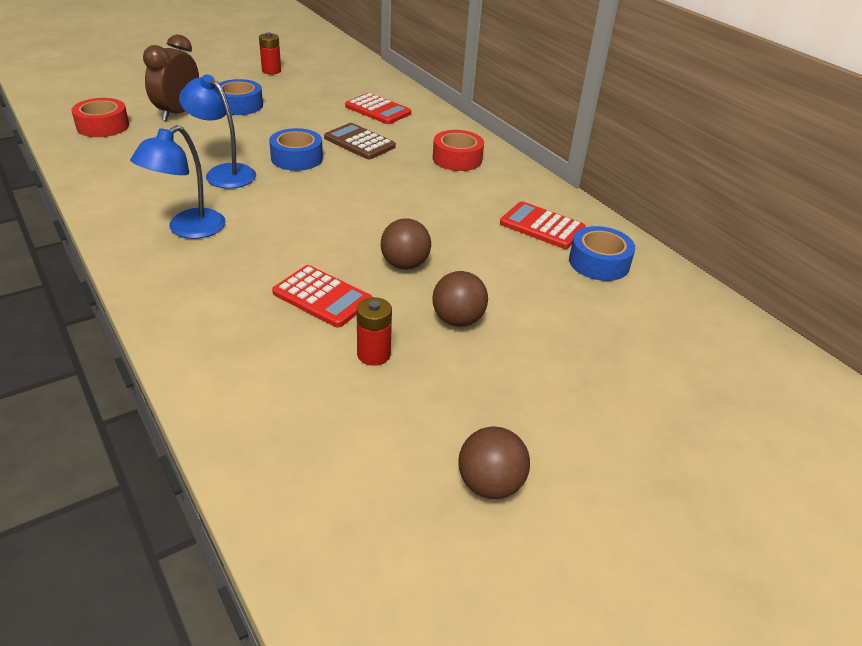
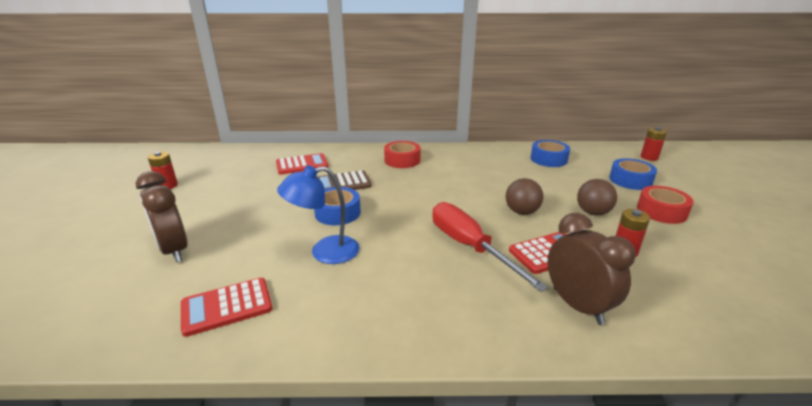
camera: 55 degrees left, 10 degrees down
red tape [71,98,129,137] -> red tape moved to [637,186,694,224]
blue lamp [130,125,226,239] -> none
blue tape [219,79,263,115] -> blue tape moved to [609,158,657,190]
brown ball [458,426,530,499] -> none
red calculator [500,201,586,249] -> red calculator moved to [181,278,273,337]
none -> red screwdriver [432,202,548,292]
none -> brown clock [548,213,636,325]
none -> red battery [641,127,667,161]

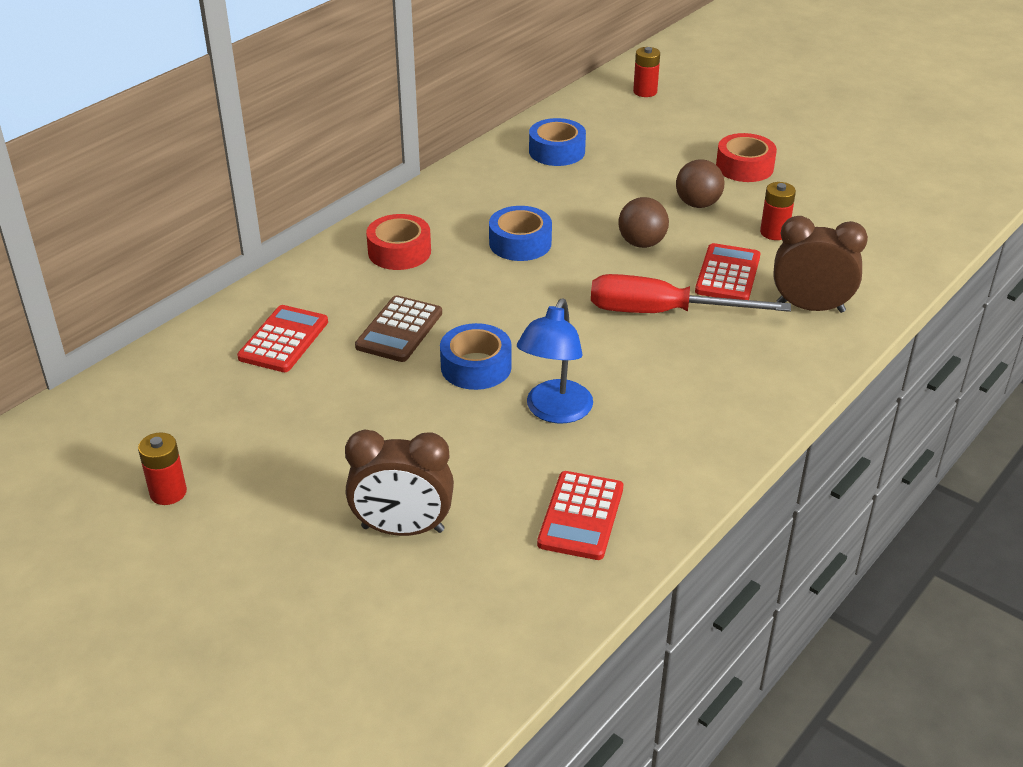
camera: 50 degrees left, 10 degrees up
blue tape [609,158,657,190] -> blue tape moved to [489,206,552,261]

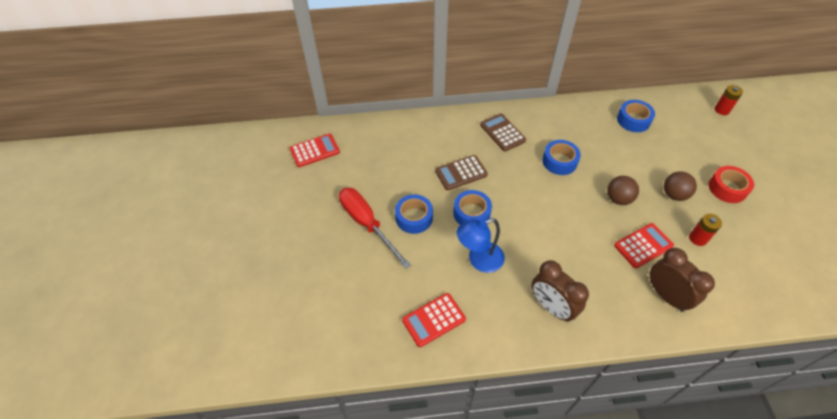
camera: 45 degrees right, 15 degrees up
red battery [138,433,187,505] -> none
red calculator [237,305,328,372] -> red calculator moved to [290,133,340,167]
brown clock [345,429,454,536] -> brown clock moved to [532,260,589,322]
red tape [366,214,431,270] -> brown calculator [480,113,526,152]
red screwdriver [591,274,791,313] -> red screwdriver moved to [339,188,411,269]
none -> blue tape [395,194,433,234]

